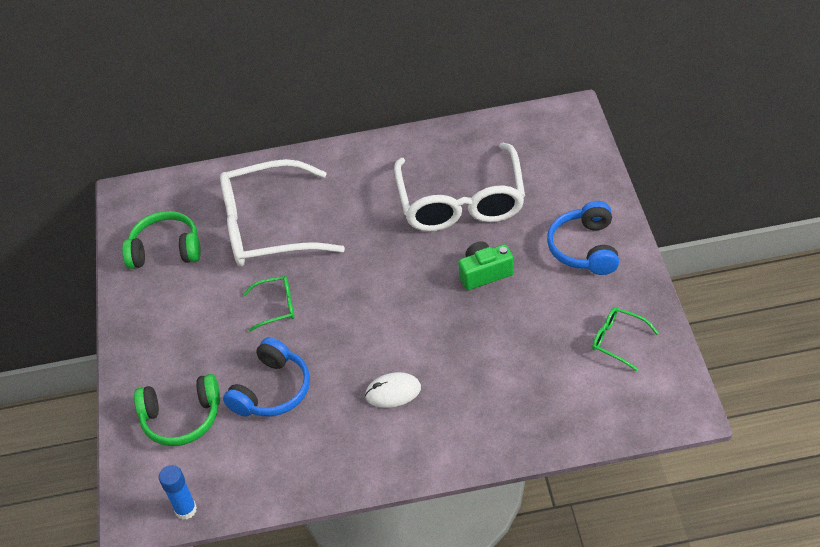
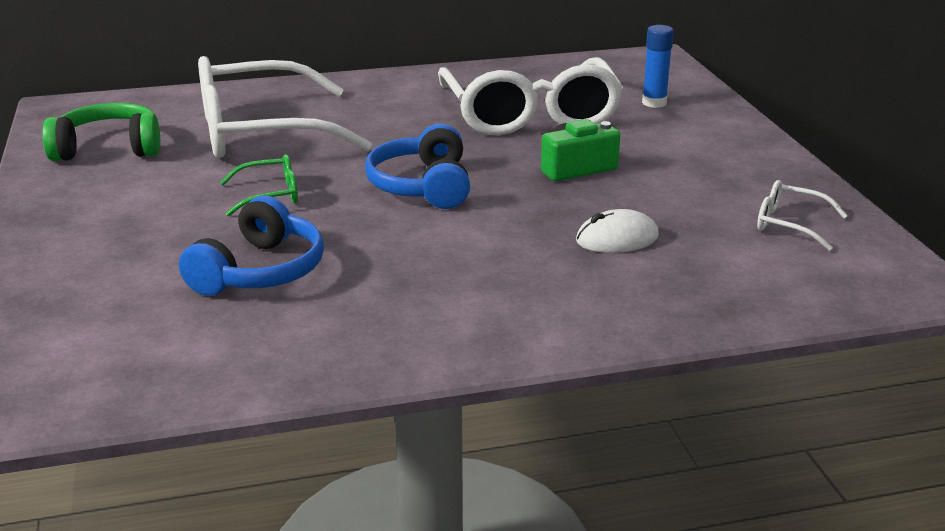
camera: 10 degrees left, 20 degrees down
green headphones [134,374,220,446] -> none
blue glue stick [159,465,197,520] -> blue glue stick moved to [642,25,674,108]
white mouse [365,372,421,408] -> white mouse moved to [576,209,659,253]
blue headphones [547,201,619,275] -> blue headphones moved to [365,124,470,209]
green glasses [592,307,659,371] -> white glasses [757,180,848,251]

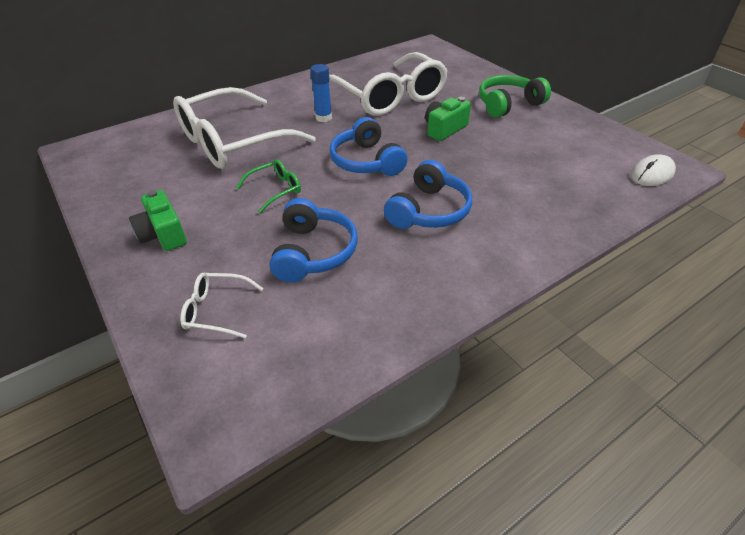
camera: 20 degrees left, 15 degrees up
green headphones [42,103,160,161] -> green headphones moved to [479,75,551,118]
white mouse [576,209,659,253] -> white mouse moved to [631,154,676,186]
blue glue stick [642,25,674,108] -> blue glue stick moved to [310,64,332,122]
white glasses [757,180,848,251] -> white glasses moved to [180,273,264,339]
none -> green camera [129,190,187,251]
none -> blue headphones [384,160,472,229]

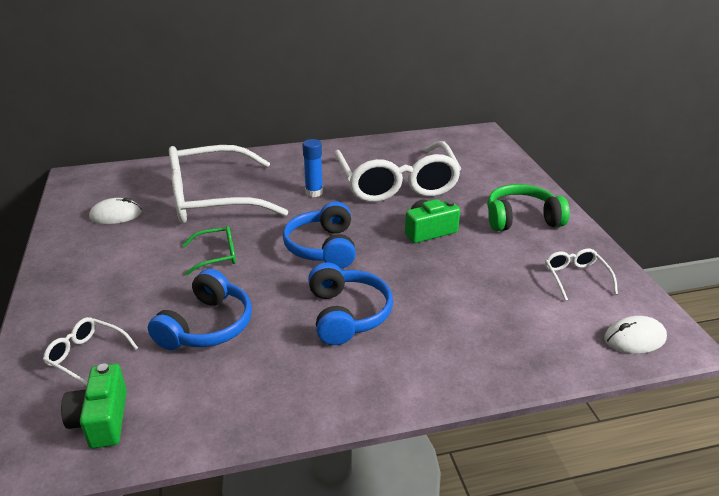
camera: 20 degrees right, 10 degrees down
green camera [129,190,187,251] -> green camera moved to [61,363,127,449]
blue headphones [384,160,472,229] -> blue headphones turned 60 degrees counterclockwise [308,262,393,345]
none -> white mouse [89,198,142,224]
none -> white glasses [545,249,618,301]

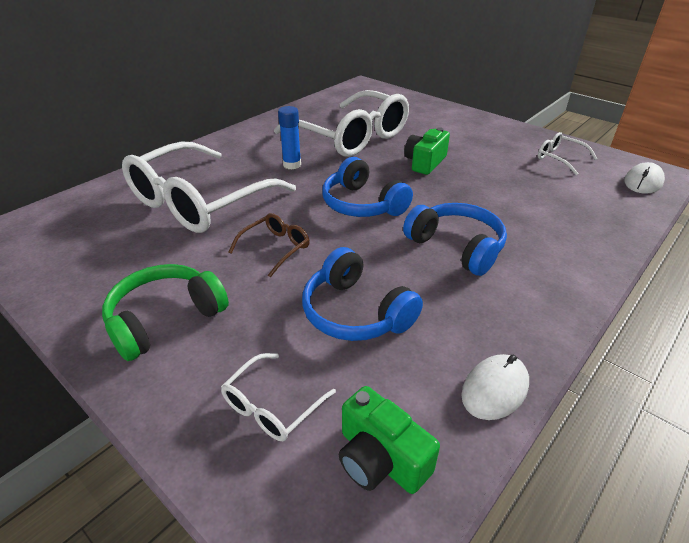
camera: 35 degrees left, 5 degrees up
white glasses [43,317,138,386] -> white glasses turned 45 degrees counterclockwise [221,353,336,441]
white mouse [89,198,142,224] -> white mouse moved to [461,354,529,420]
blue headphones [148,269,252,350] -> blue headphones turned 150 degrees clockwise [302,247,423,341]
green glasses [183,226,236,275] -> brown glasses [228,213,310,278]
green headphones [487,184,570,231] -> green headphones moved to [102,264,229,361]

